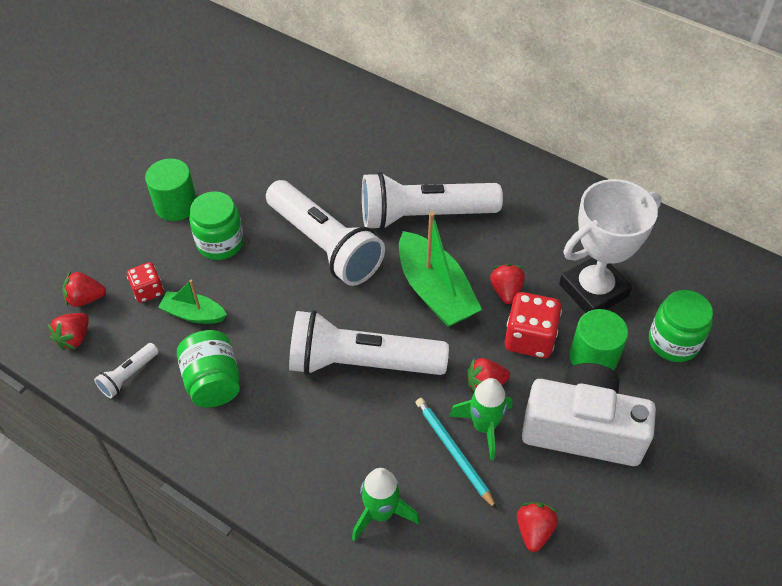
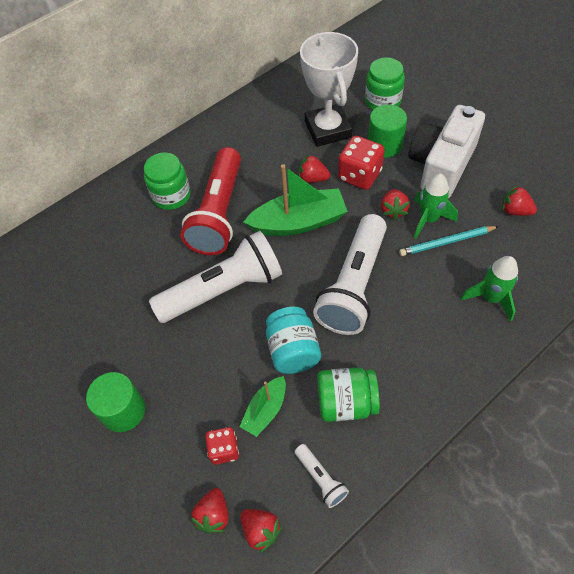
camera: 70 degrees left, 5 degrees up
green jar [189,191,244,260] -> green jar moved to [144,152,191,210]
white flashlight [362,172,503,230] -> red flashlight [180,147,241,255]
none -> turquoise jar [266,307,321,374]

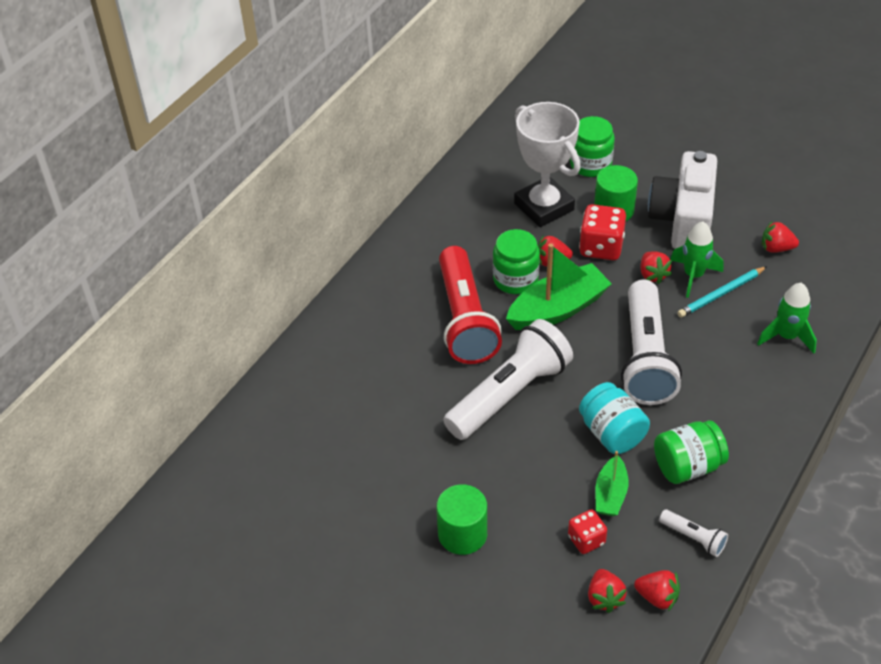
camera: 20 degrees left, 10 degrees down
green jar [144,152,191,210] -> green jar moved to [493,229,540,294]

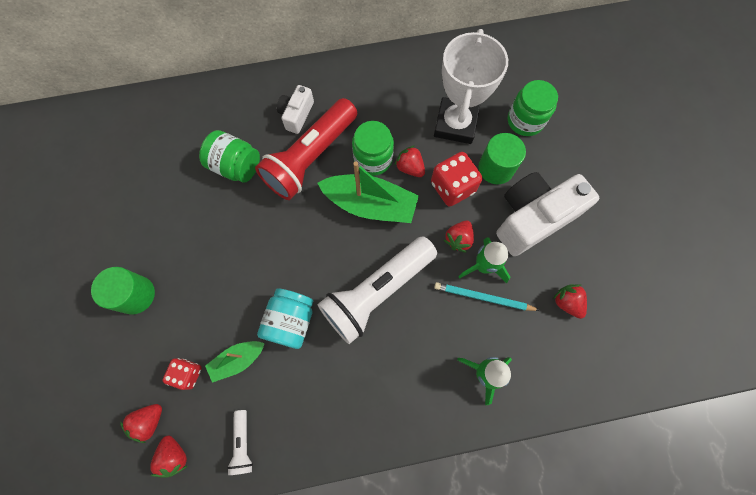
camera: 45 degrees right, 25 degrees up
white flashlight [443,319,573,440] -> none
green jar [654,420,729,484] -> green jar moved to [199,130,260,183]
none -> white camera [277,85,314,134]

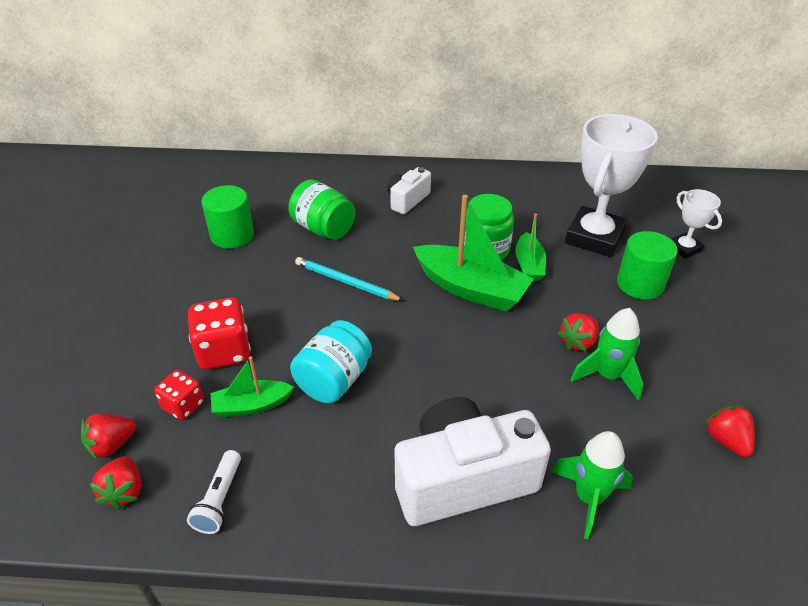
camera: 15 degrees right, 30 degrees down
green cylinder [91,267,155,315] -> green cylinder moved to [202,185,254,249]
red flashlight [255,98,357,200] -> none
white flashlight [318,236,437,344] -> none
red strawberry [394,145,425,177] -> green boat [515,214,546,281]
red dice [431,152,482,206] -> red dice moved to [188,297,251,370]
turquoise pencil [434,282,540,311] -> turquoise pencil moved to [295,257,404,301]
white camera [496,172,599,256] -> white camera moved to [395,397,551,526]
green jar [508,80,558,136] -> white trophy [671,189,722,259]

